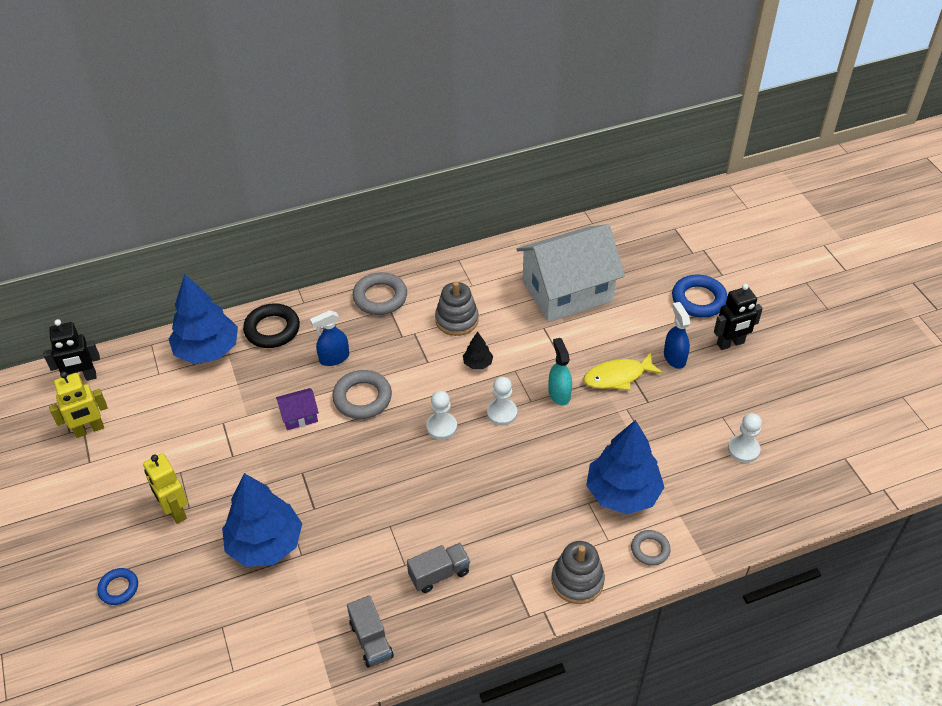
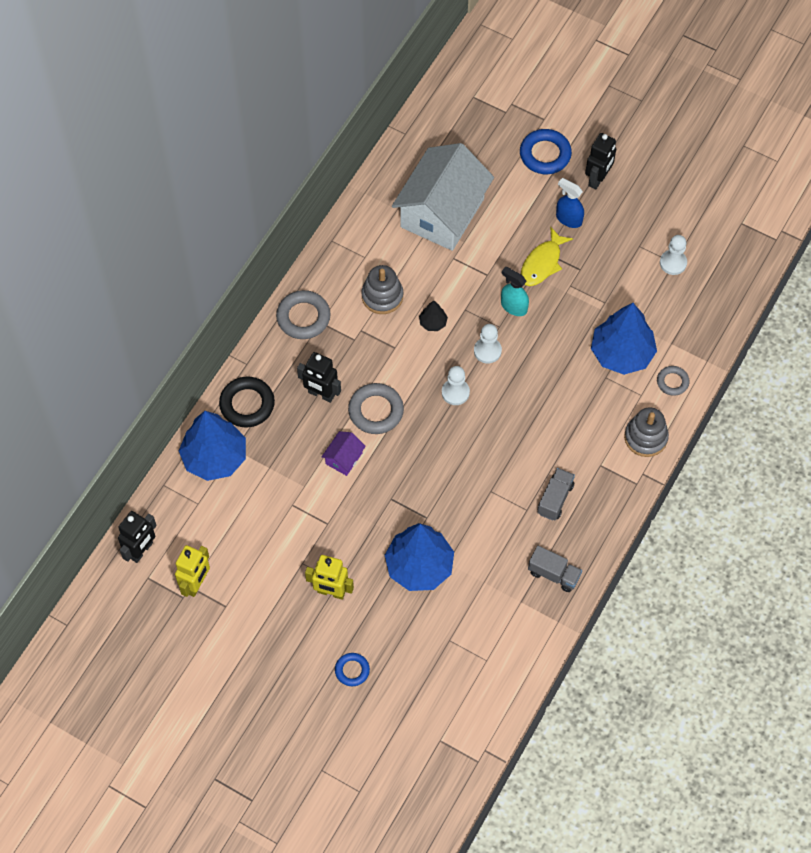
camera: 40 degrees left, 15 degrees up
blue spray bottle [310,310,349,366] -> black robot [297,352,341,403]

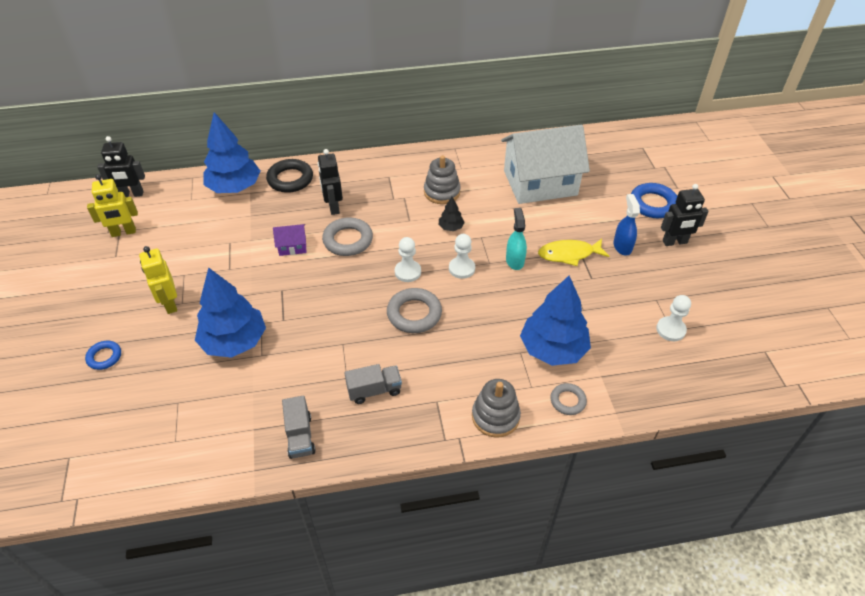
camera: 50 degrees right, 15 degrees down
grey ring [276,290,331,339] -> grey ring moved to [387,288,442,333]

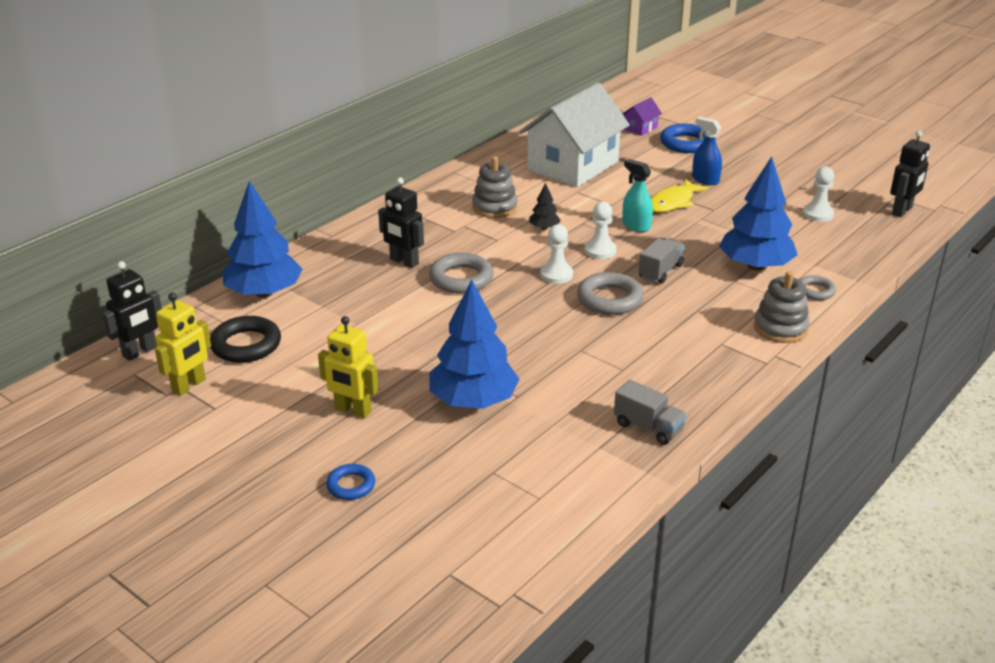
camera: 40 degrees left, 15 degrees down
black ring [266,159,313,193] -> black ring moved to [210,316,281,363]
purple house [273,224,307,256] -> purple house moved to [622,97,662,136]
grey truck [344,364,402,404] -> grey truck moved to [638,238,685,284]
black robot [661,184,709,246] -> black robot moved to [890,131,930,217]

